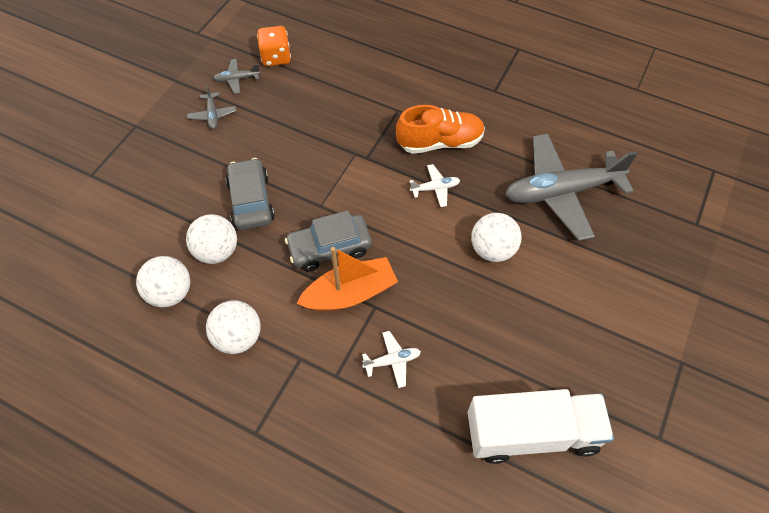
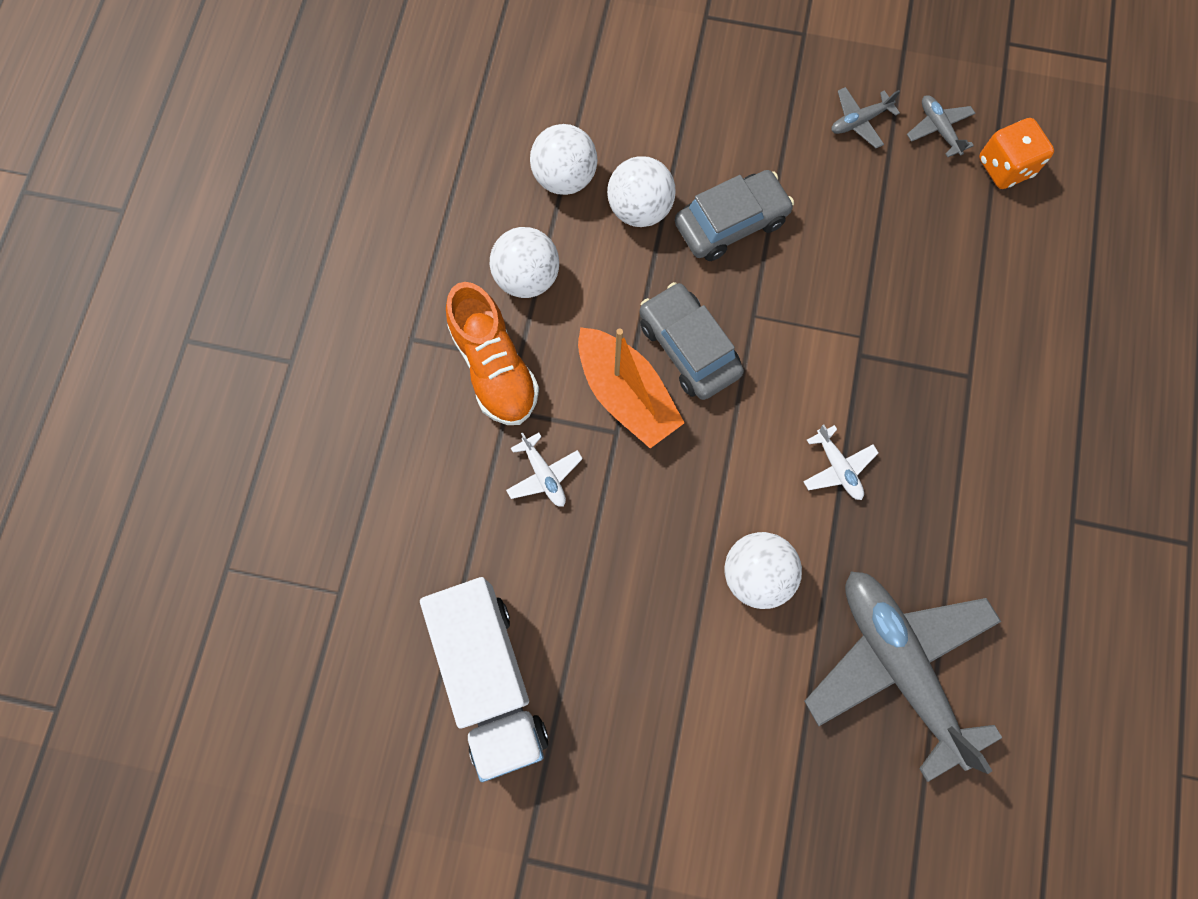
camera: 75 degrees right, 15 degrees up
orange shoe [396,105,485,154] -> orange shoe moved to [446,282,539,425]

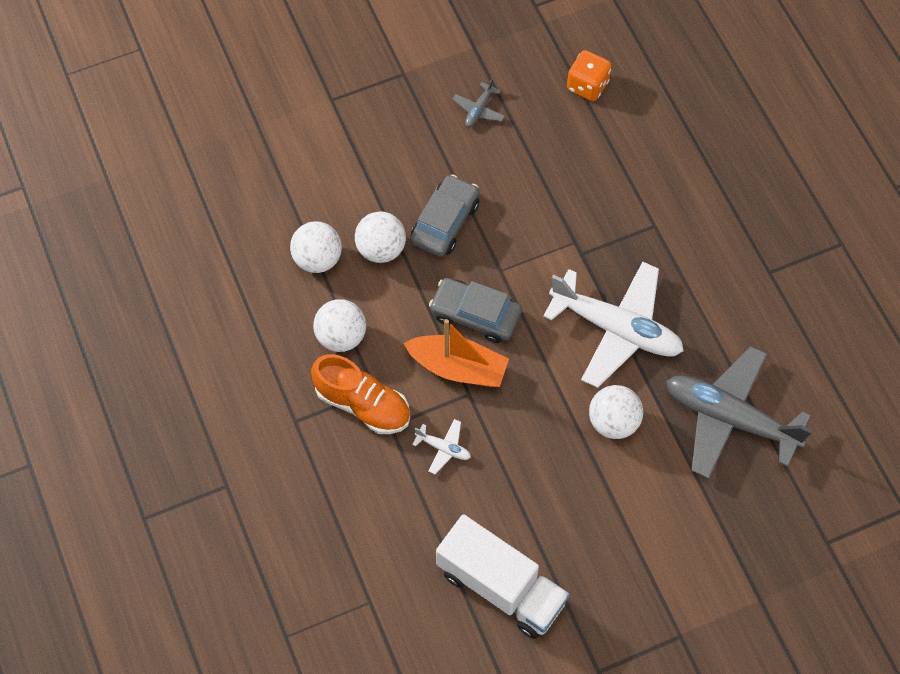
camera: 35 degrees left, 10 degrees down
white plane [803,424,879,500] -> white plane [543,261,684,388], size x2.45
grey plane [907,95,975,157] -> none

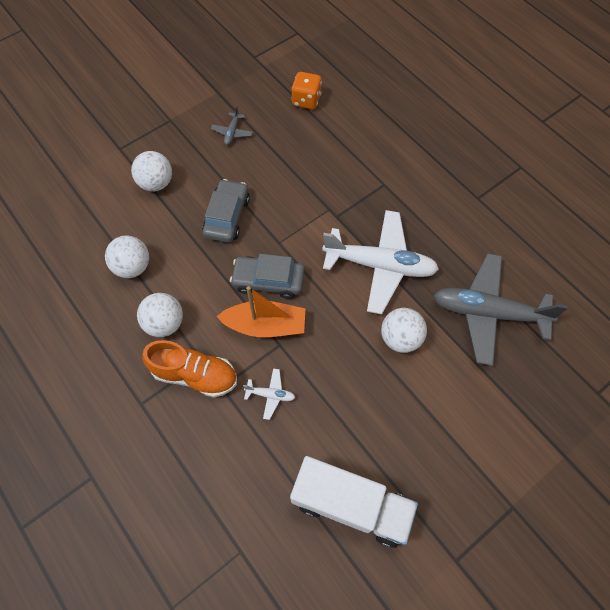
camera: 15 degrees left, 0 degrees up
white ball [355,211,406,263] -> white ball moved to [131,151,172,191]

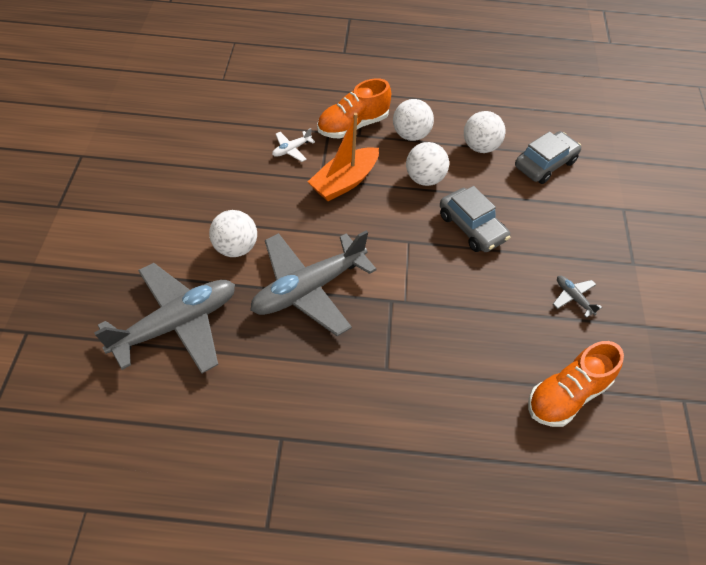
camera: 130 degrees right, 10 degrees down
white ball [131,151,172,191] -> white ball moved to [406,142,449,186]
grey car [230,254,305,299] -> grey car moved to [515,131,581,184]
white truck [290,456,418,548] -> none
orange dice [292,72,322,109] -> orange shoe [528,341,624,427]
white plane [322,210,439,314] -> grey plane [250,230,377,336]

